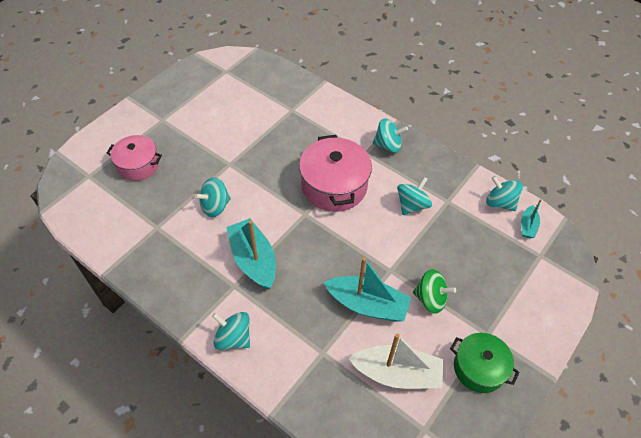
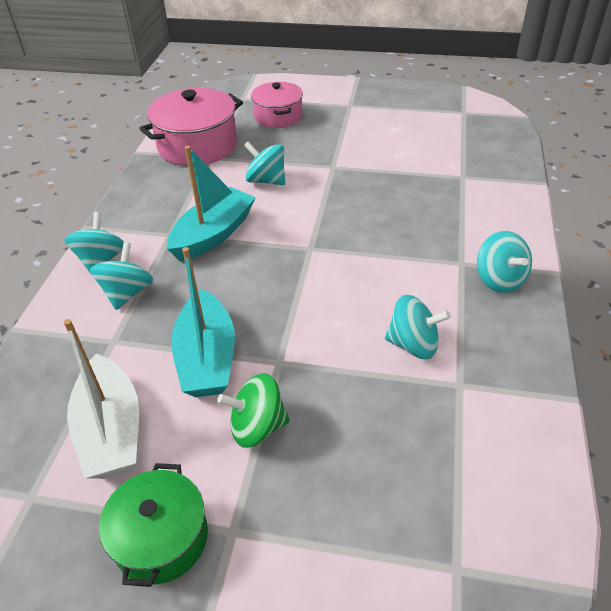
camera: 65 degrees right, 10 degrees down
pink pot [299,135,372,212] -> pink pot moved to [139,88,243,166]
green spinning top [413,269,456,314] -> green spinning top turned 90 degrees clockwise [217,373,290,448]
turquoise spinning top [486,176,523,211] -> turquoise spinning top moved to [90,242,153,310]
turquoise boat [521,199,542,238] -> none

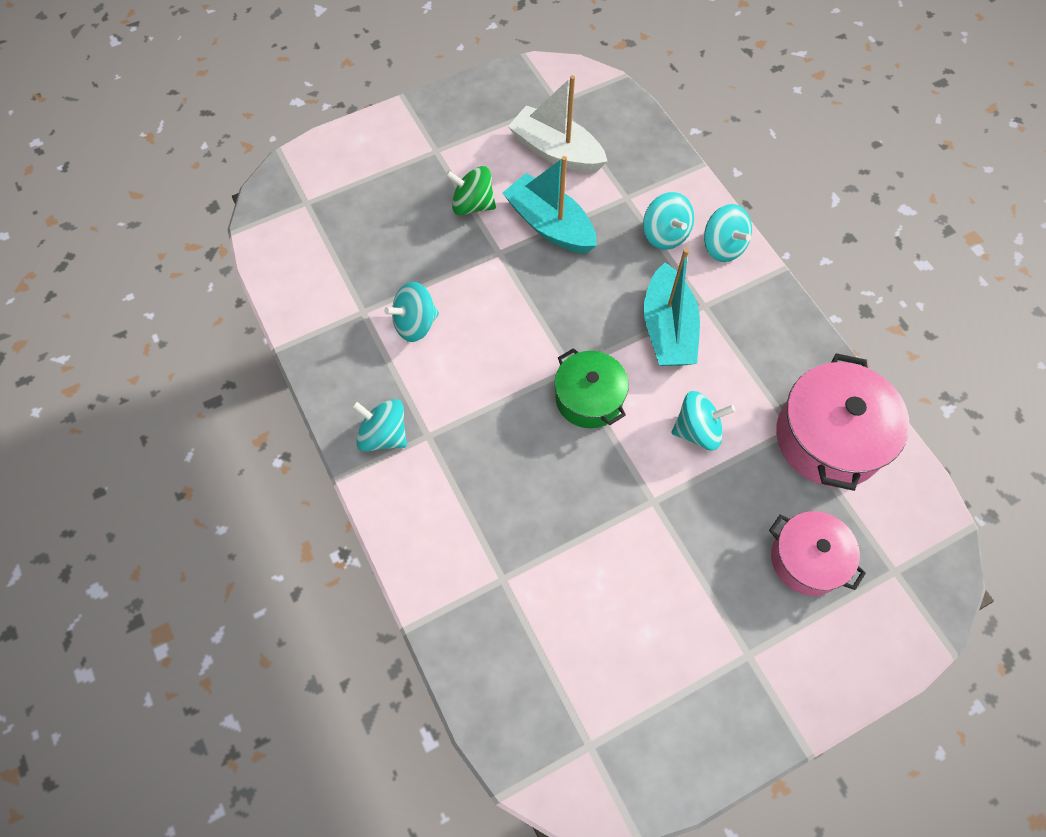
camera: 140 degrees right, 20 degrees up
green pot [99,463,208,587] -> green pot moved to [554,348,629,428]
green spinning top [217,373,290,448] -> green spinning top turned 120 degrees counterclockwise [446,166,496,215]

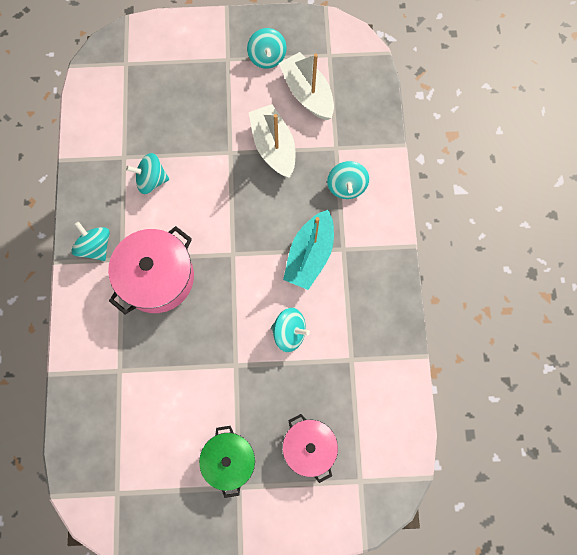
camera: 25 degrees right, 10 degrees up
green spinning top [446,166,496,215] -> none
turquoise boat [503,156,597,254] -> white boat [249,104,295,178]
green pot [554,348,629,428] -> green pot moved to [199,426,255,498]
turquoise spinning top [704,204,752,262] -> turquoise spinning top moved to [247,28,287,69]
pink pot [776,353,910,491] -> pink pot moved to [108,226,194,314]

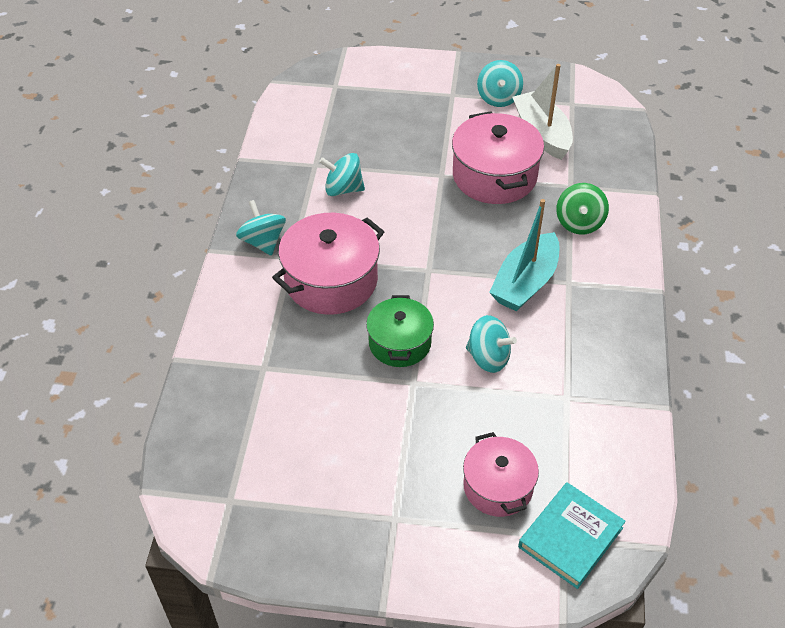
camera: 10 degrees right, 25 degrees down
green pot [199,426,255,498] -> green pot moved to [366,295,434,367]
white boat [249,104,295,178] -> pink pot [452,111,544,204]
turquoise spinning top [327,161,369,199] -> green spinning top [557,183,609,234]
none -> turquoise book [518,482,626,589]

